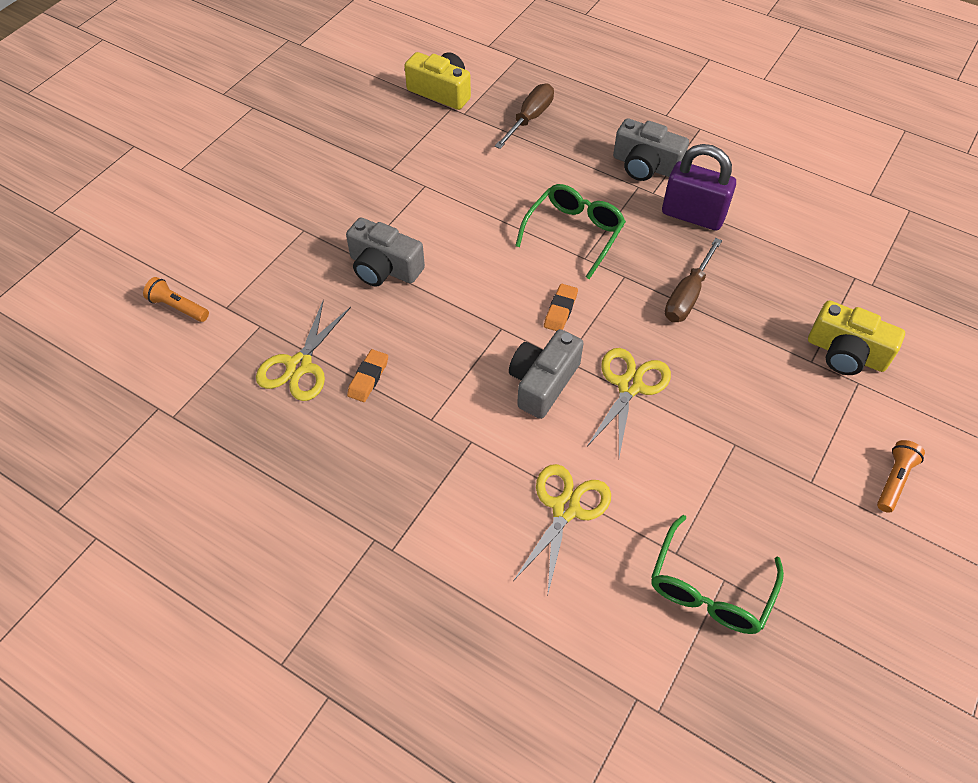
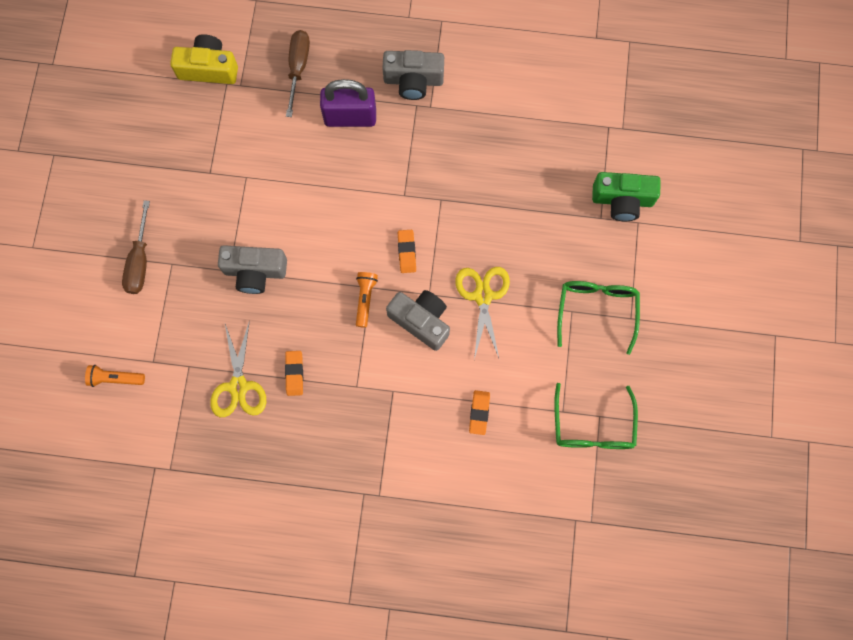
camera: 25 degrees left, 20 degrees up
grey camera [509,329,583,419] -> grey camera turned 120 degrees clockwise [386,290,450,351]
yellow scissors [513,464,611,593] -> orange eraser [469,390,490,435]
green glasses [515,184,626,279] -> green glasses moved to [557,281,640,355]
purple padlock [662,144,736,231] -> purple padlock moved to [320,79,376,127]
brown screwdriver [665,238,722,322] -> brown screwdriver moved to [122,200,150,294]
yellow camera [808,300,905,375] -> green camera [592,172,661,221]
orange flashlight [877,440,925,513] -> orange flashlight moved to [356,272,378,328]

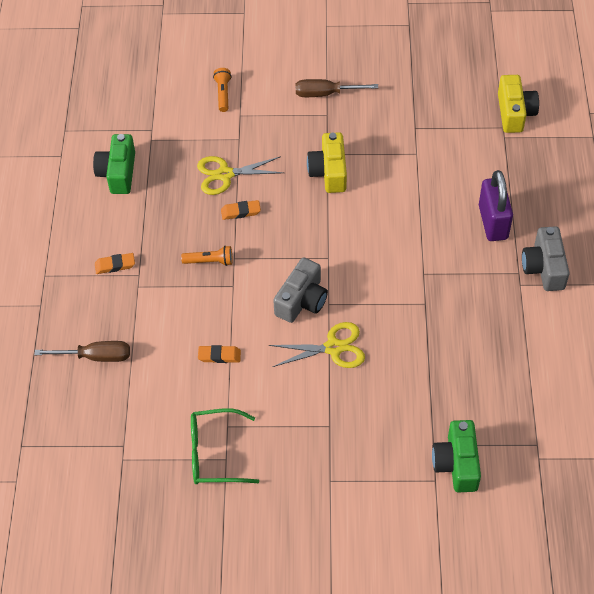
camera: 85 degrees right, 20 degrees down
grey camera [218,245,287,294] -> yellow camera [307,132,347,193]
brown screwdriver [286,30,310,117] -> brown screwdriver moved to [34,341,130,362]
orange flashlight [356,272,378,328] -> orange flashlight moved to [181,246,232,266]
orange eraser [398,230,416,273] -> orange eraser moved to [95,253,135,274]
green glasses [557,281,640,355] -> none
none -> green camera [93,134,135,194]

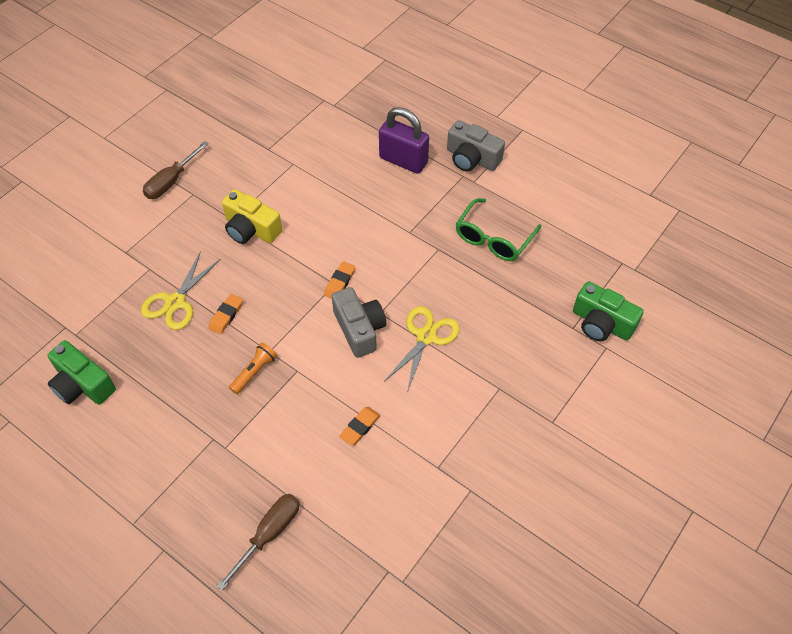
camera: 55 degrees left, 0 degrees up
orange eraser [95,253,135,274] -> orange eraser moved to [324,261,356,299]
green glasses [191,408,259,484] -> green glasses moved to [456,198,541,261]
orange flashlight [213,68,232,112] -> none
yellow camera [498,75,539,133] -> none

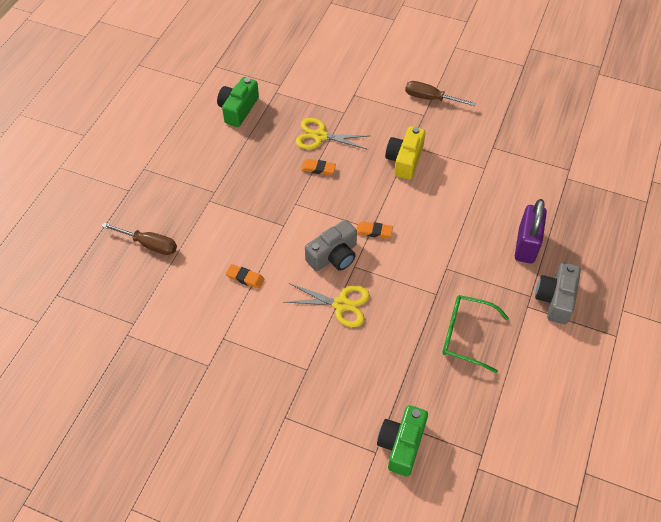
camera: 75 degrees right, 0 degrees up
orange flashlight [229,343,277,394] -> none

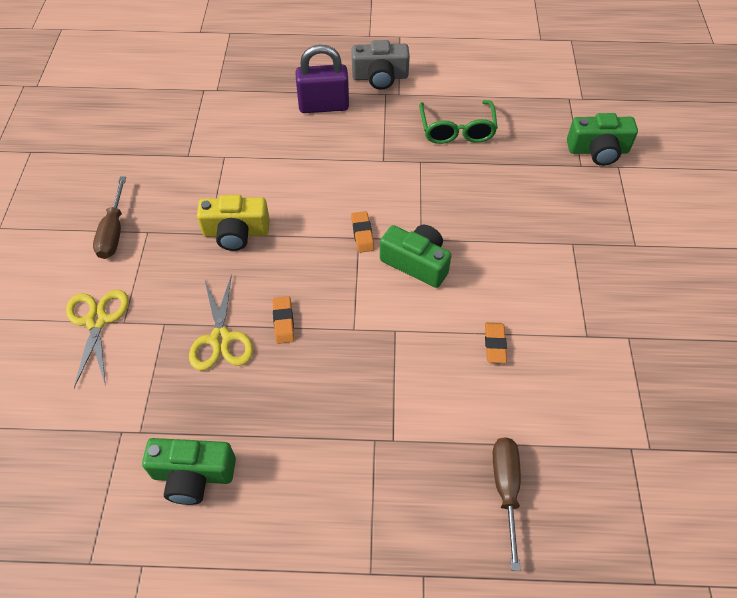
camera: 110 degrees left, 0 degrees up
yellow scissors [284,283,370,327] -> yellow scissors moved to [66,290,129,388]
grey camera [305,220,357,271] -> green camera [380,225,451,288]

